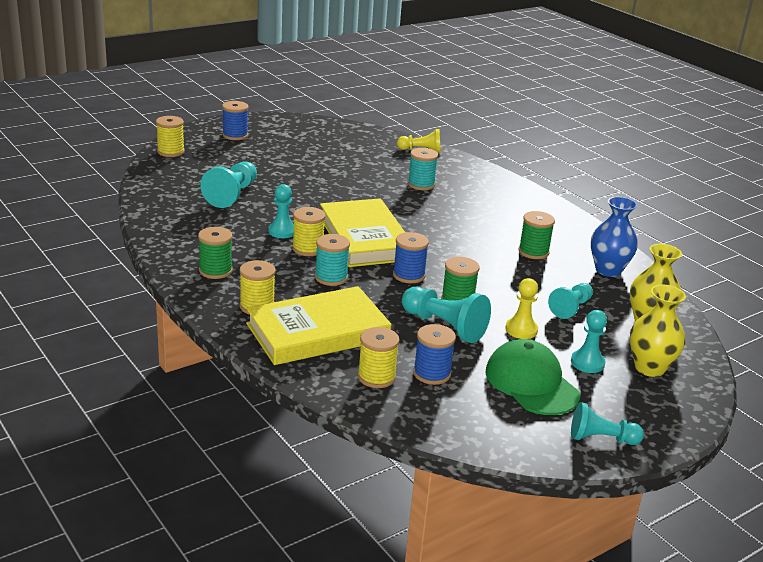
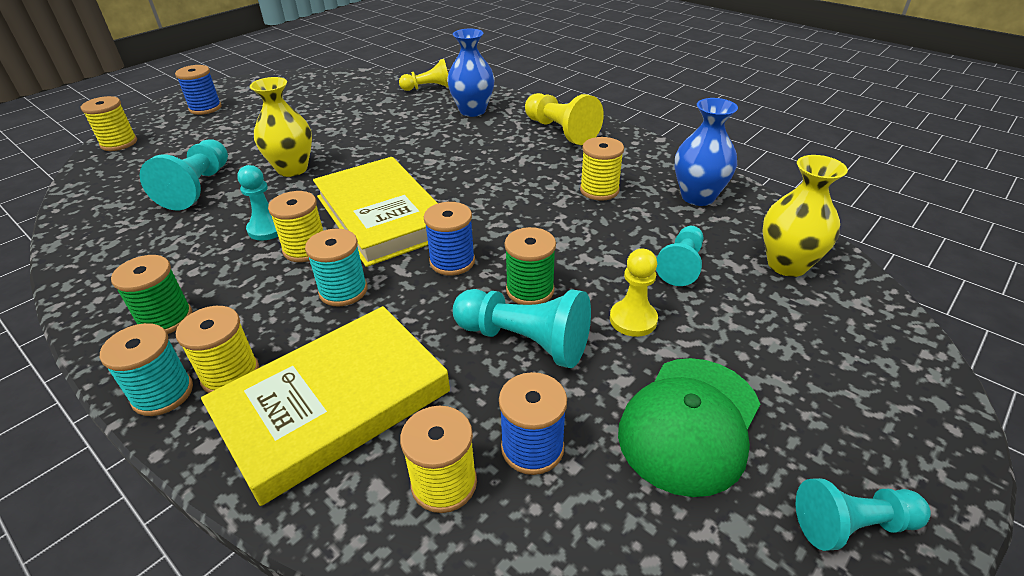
camera: 10 degrees left, 10 degrees up
turquoise spool [408,148,438,190] -> turquoise spool moved to [100,323,193,416]
green cap [486,339,580,415] -> green cap turned 105 degrees counterclockwise [618,358,760,497]
green spool [519,211,555,259] -> yellow spool [580,137,624,201]
turquoise pawn [571,310,607,373] -> none
yellow vase [630,285,686,377] -> yellow vase moved to [250,77,312,177]
none -> blue vase [447,29,495,117]
none -> yellow pawn [525,93,604,145]

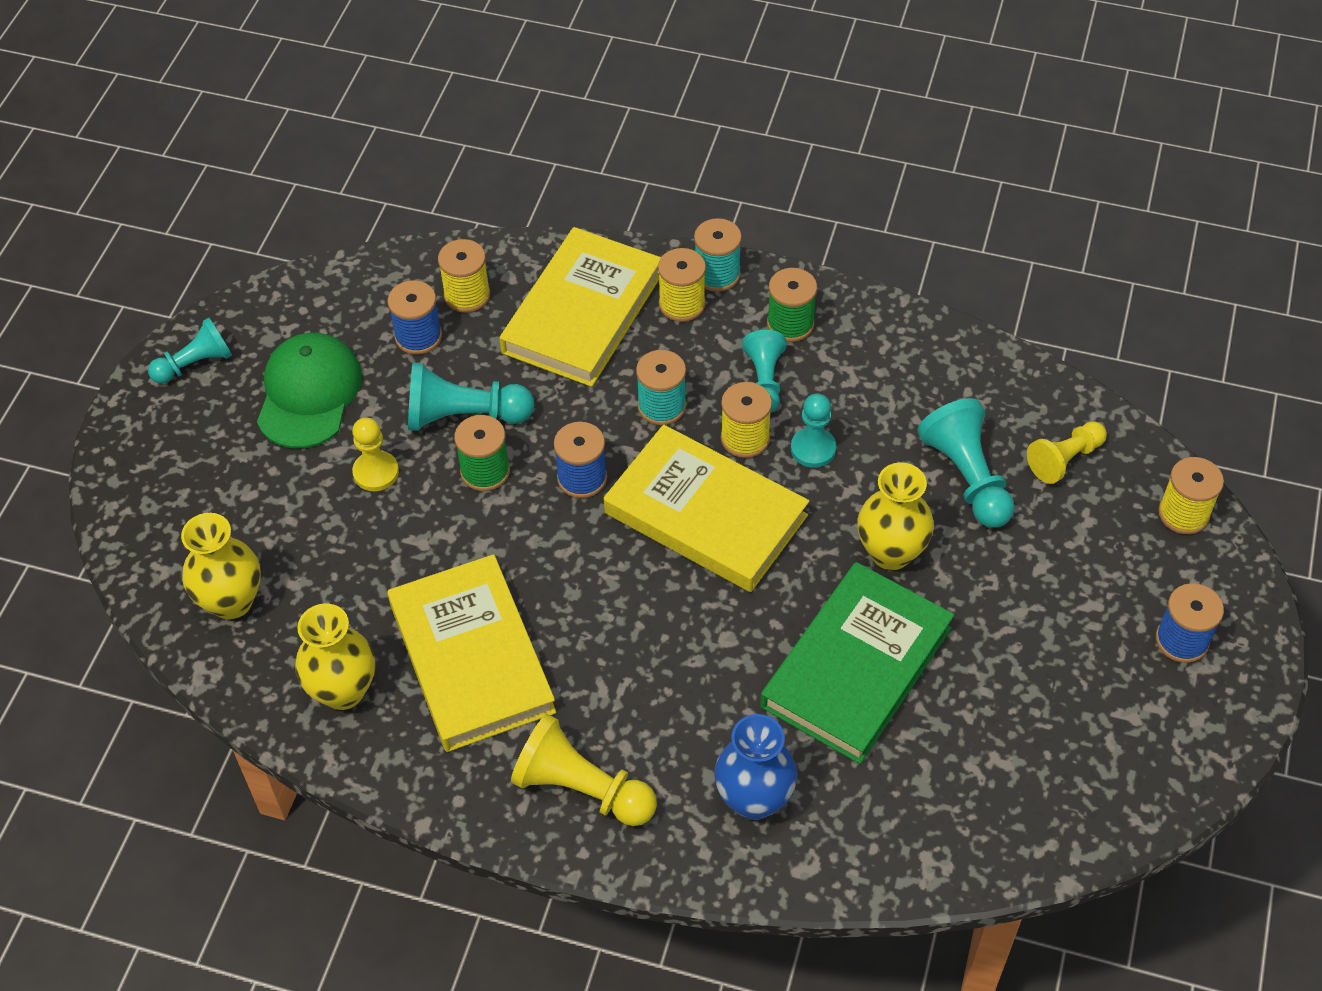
camera: 155 degrees right, 15 degrees up
yellow pawn [399,59,449,91] -> yellow pawn moved to [1027,421,1107,484]
yellow spool [580,137,624,201] -> yellow book [387,554,556,752]
turquoise pawn [656,226,703,286] -> turquoise pawn moved to [742,330,787,413]
blue vase [675,98,738,206] -> yellow vase [295,604,375,710]
none -> green book [760,562,954,764]

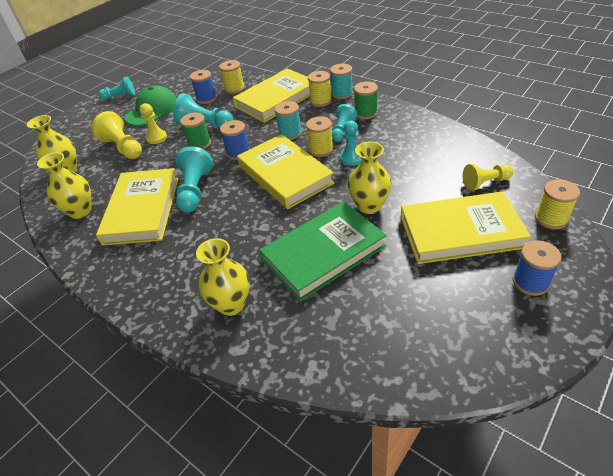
camera: 25 degrees right, 10 degrees down
yellow pawn [511,714,657,826] -> yellow pawn moved to [91,111,142,159]
blue vase [714,714,797,820] -> yellow vase [196,238,250,316]
turquoise pawn [917,398,1015,528] -> turquoise pawn moved to [176,146,213,213]
none -> yellow book [401,191,531,264]

